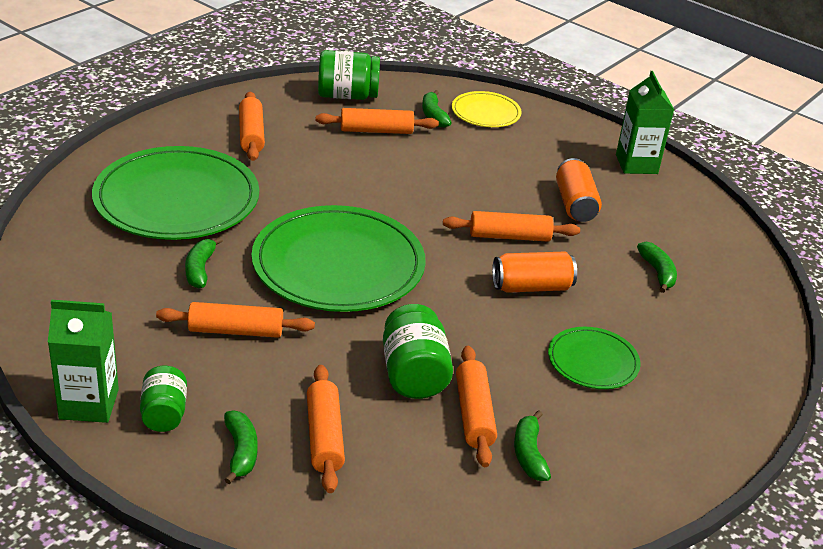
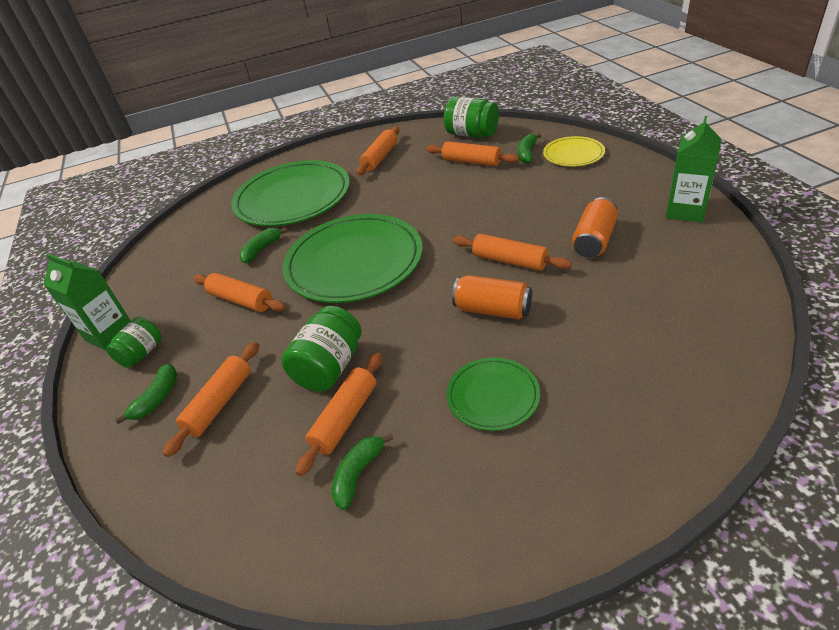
camera: 40 degrees right, 5 degrees up
green banana [637,242,677,293] -> none

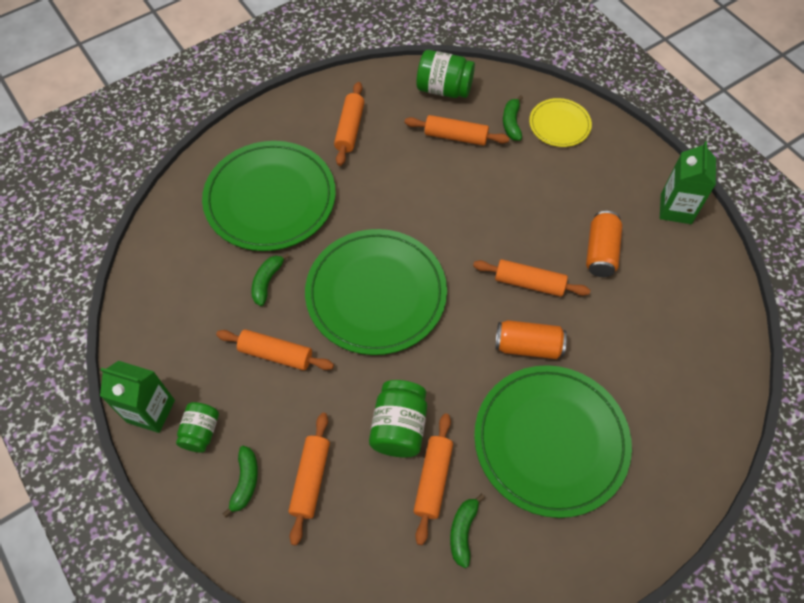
camera: 20 degrees left, 20 degrees up
green plate [446,357,540,431] -> green plate [474,365,632,518], size x2.01

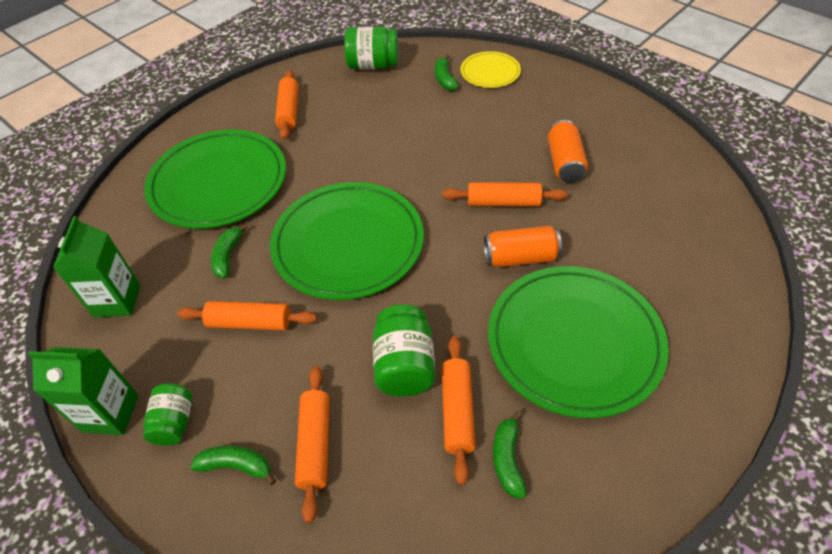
camera: 10 degrees left, 10 degrees down
green banana [223,446,258,517] -> green banana turned 75 degrees counterclockwise [190,446,276,485]
orange rolling pin [404,115,509,146] -> none
green carton [660,141,716,224] -> green carton moved to [53,216,140,317]

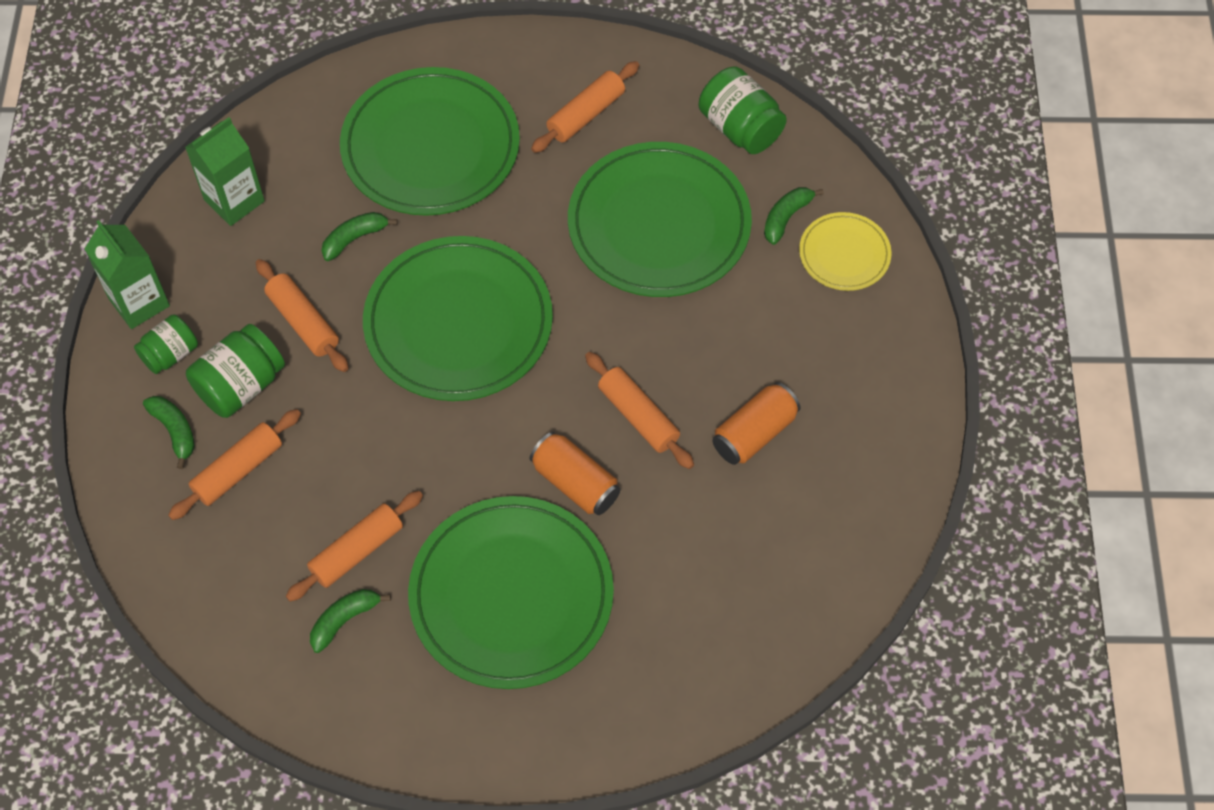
camera: 45 degrees right, 10 degrees up
green jar [373,305,436,397] -> green jar moved to [186,324,285,418]
none -> green plate [568,142,752,297]

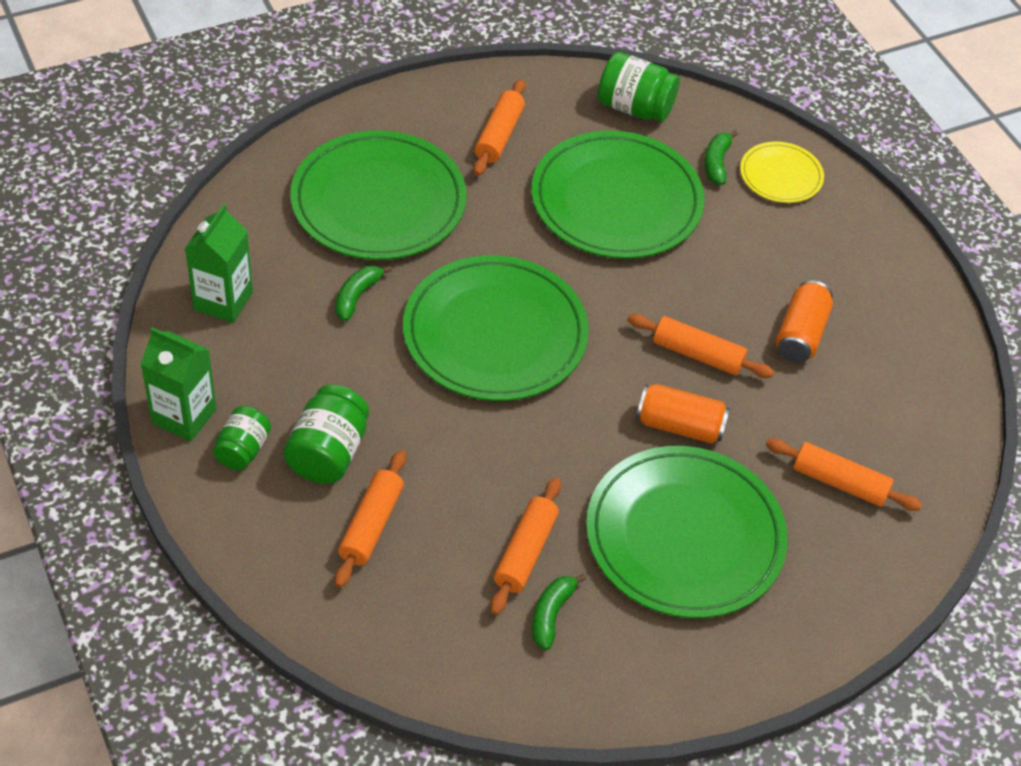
camera: 30 degrees left, 10 degrees down
green banana [143,396,195,469] -> none
orange rolling pin [256,259,349,372] -> orange rolling pin moved to [766,438,922,511]

